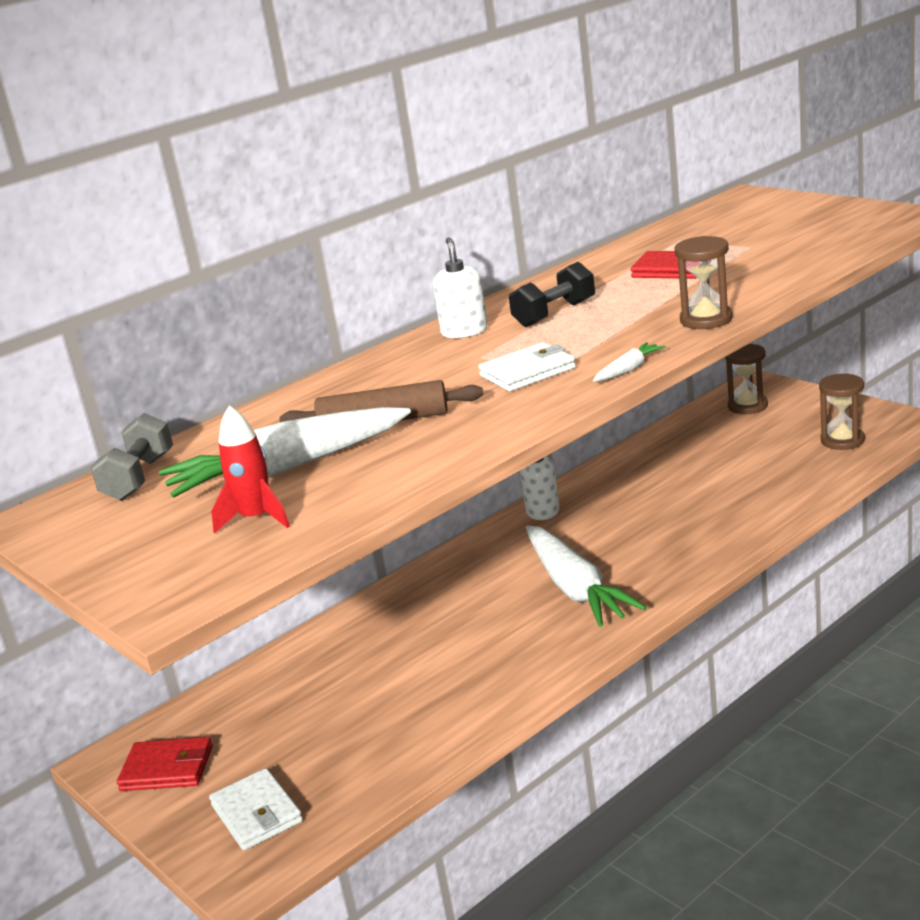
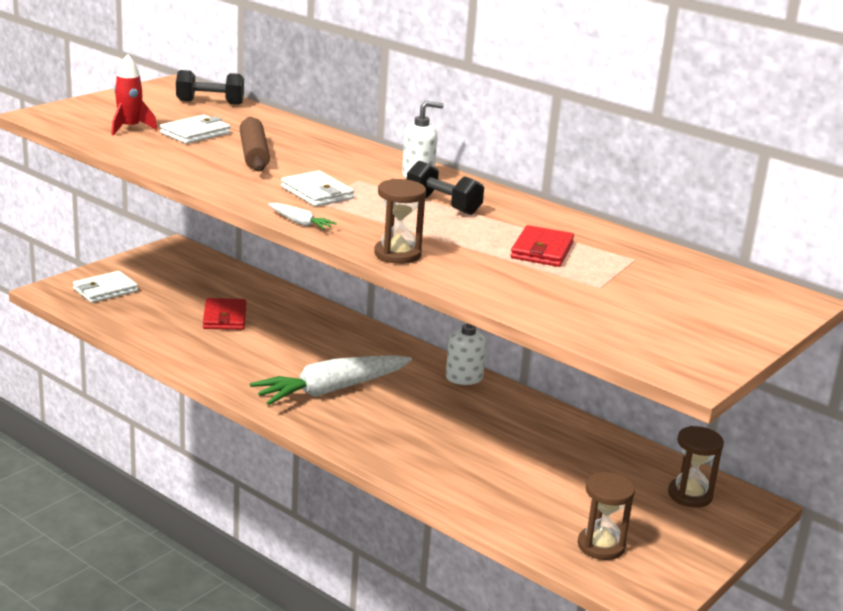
camera: 75 degrees right, 0 degrees up
grey dumbbell [91,413,173,501] -> black dumbbell [176,70,244,104]
red wallet [117,737,213,791] -> red wallet moved to [203,298,246,330]
white carrot [159,407,411,498] -> white wallet [160,115,231,144]

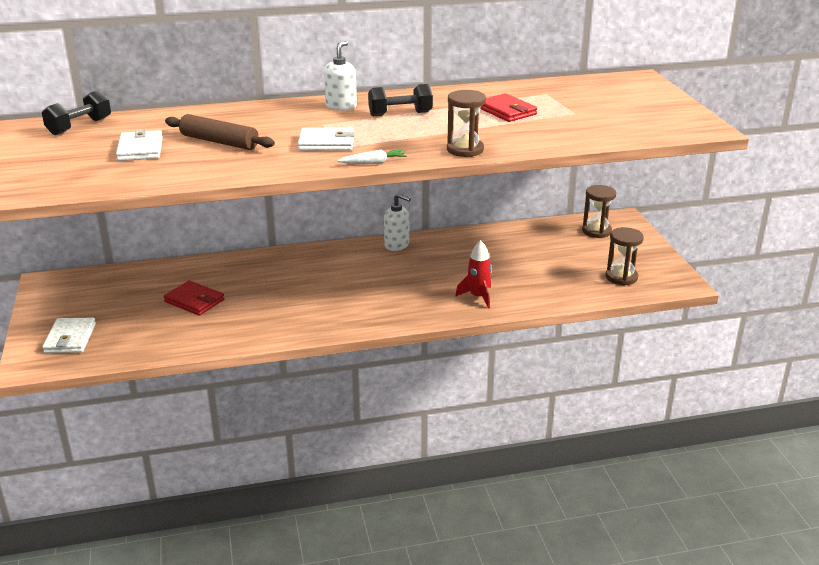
camera: 50 degrees left, 5 degrees up
red rocket [111,54,157,135] -> red rocket moved to [455,240,492,309]
white carrot [250,355,412,405] -> none

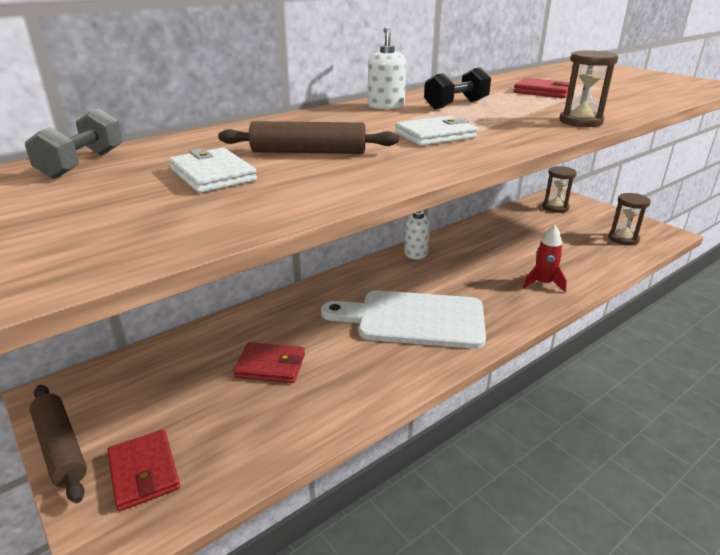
camera: 25 degrees left, 0 degrees up
black dumbbell [42,90,111,135] -> grey dumbbell [25,108,123,179]
white wallet [42,317,96,353] -> red wallet [107,429,180,511]
white carrot [337,150,407,164] -> none
none -> brown rolling pin [30,385,87,503]
none -> white cutting board [321,290,486,349]

